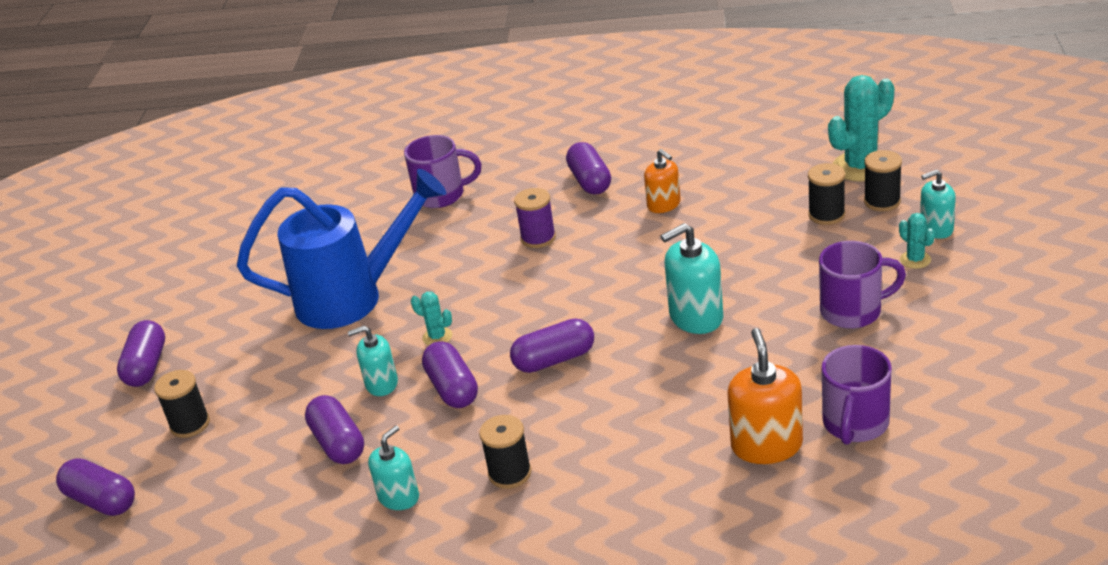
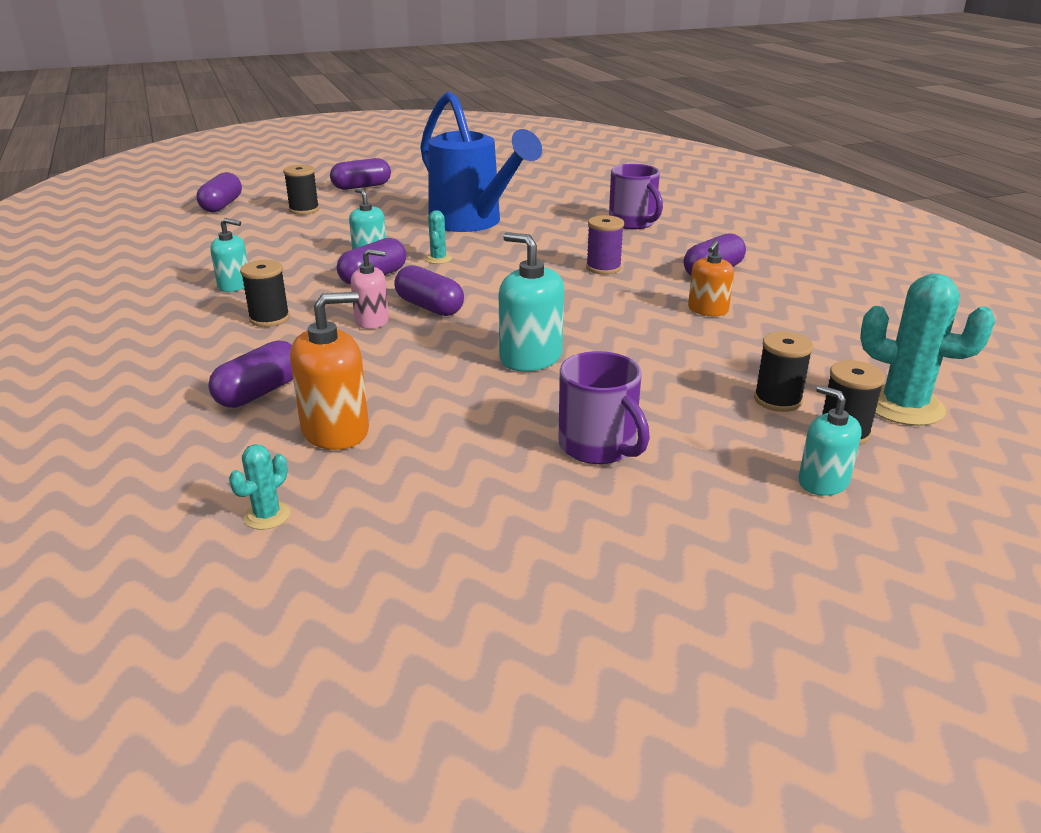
camera: 60 degrees right, 5 degrees down
purple capsule [305,395,364,464] -> purple capsule moved to [208,340,293,408]
purple mug [822,345,892,445] -> none
turquoise cactus [899,213,935,269] -> turquoise cactus moved to [229,444,291,530]
none -> pink soap dispenser [351,249,389,329]

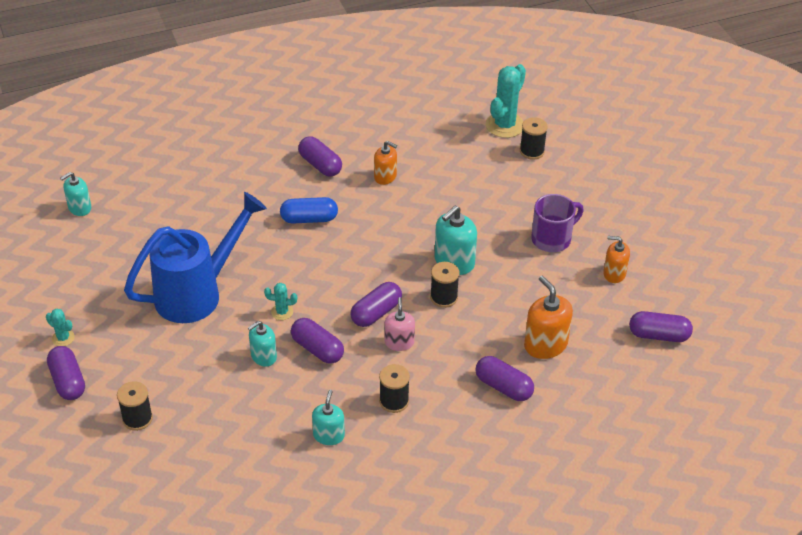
camera: 90 degrees left, 15 degrees up
purple capsule [196,172,242,212] -> purple capsule moved to [629,311,693,342]
turquoise cactus [229,444,291,530] -> turquoise cactus moved to [46,309,75,346]
purple spool [586,215,624,274] -> blue capsule [280,197,338,223]
purple mug [609,164,663,229] -> none
black spool [754,332,813,412] -> black spool moved to [430,262,459,308]
turquoise soap dispenser [799,385,862,496] -> turquoise soap dispenser moved to [60,172,91,216]
none -> orange soap dispenser [603,236,630,283]

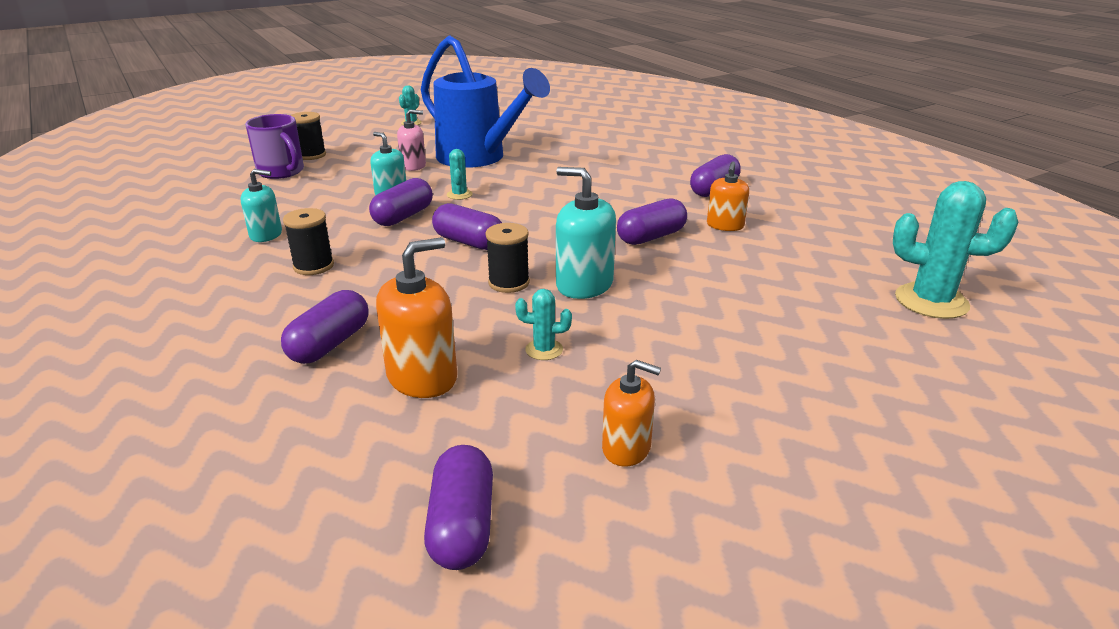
camera: 80 degrees right, 15 degrees down
purple capsule [47,346,85,400] -> purple capsule moved to [617,198,687,245]
turquoise soap dispenser [60,172,91,216] -> none
blue capsule [280,197,338,223] -> none
pink soap dispenser [385,297,415,351] -> pink soap dispenser moved to [397,109,426,171]
black spool [520,117,548,160] -> none
purple mug [531,194,584,252] -> purple mug moved to [245,114,304,179]
orange soap dispenser [603,236,630,283] -> orange soap dispenser turned 105 degrees clockwise [602,360,661,467]
none -> turquoise cactus [515,289,572,360]

